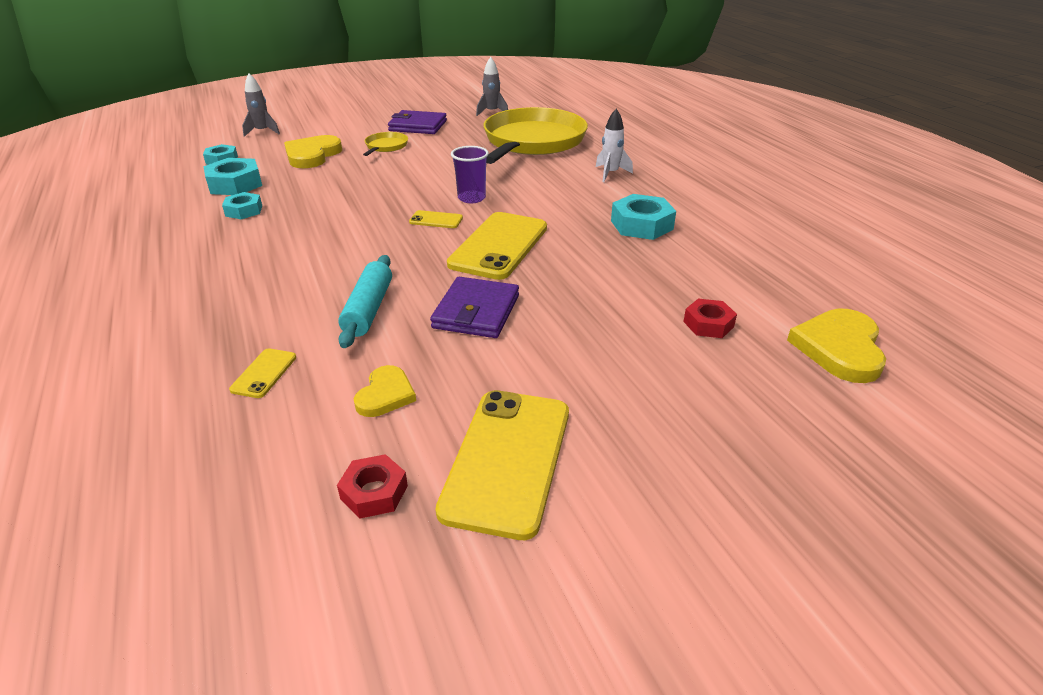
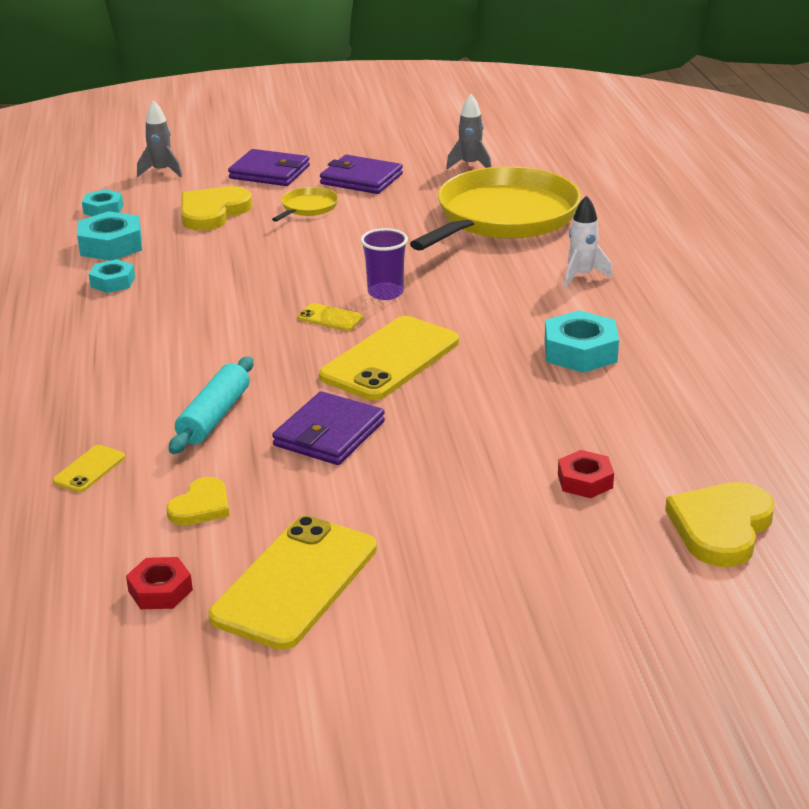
camera: 15 degrees right, 5 degrees down
none -> purple wallet [228,149,310,186]

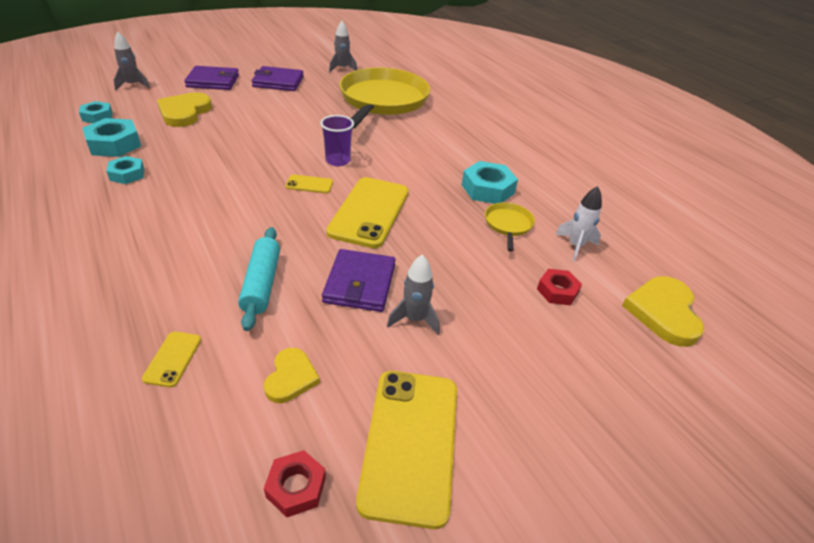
camera: 25 degrees left, 10 degrees up
yellow pan [272,187,338,222] -> yellow pan moved to [485,202,535,252]
white rocket [564,195,613,287] -> white rocket moved to [555,186,602,262]
none -> grey rocket [387,255,440,335]

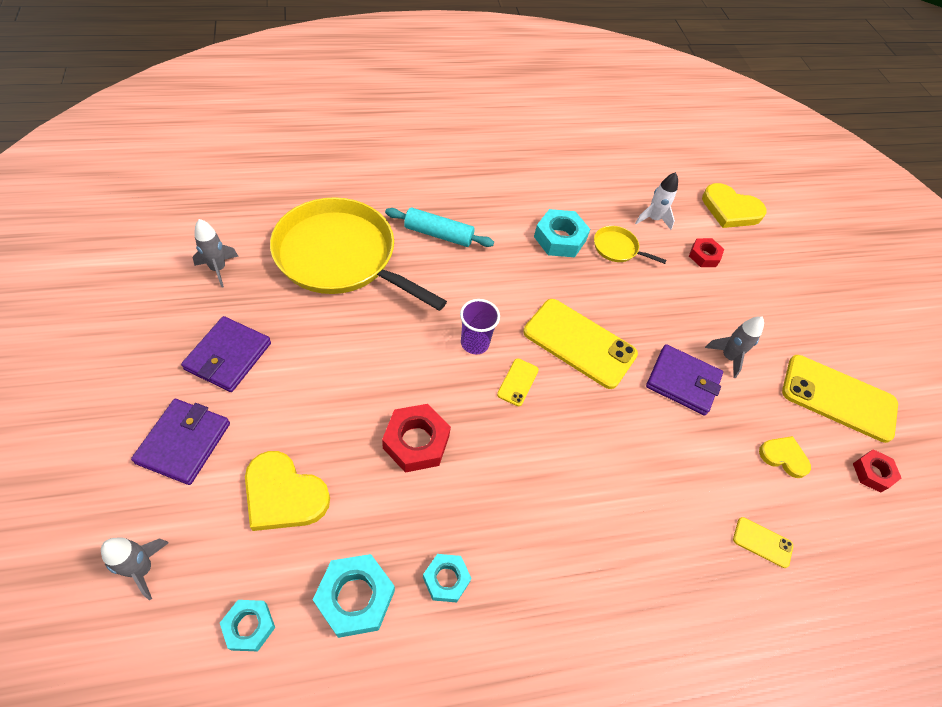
camera: 75 degrees left, 15 degrees up
turquoise rolling pin [238,227,280,331] -> turquoise rolling pin moved to [385,208,494,247]
none -> red nut [382,404,451,473]

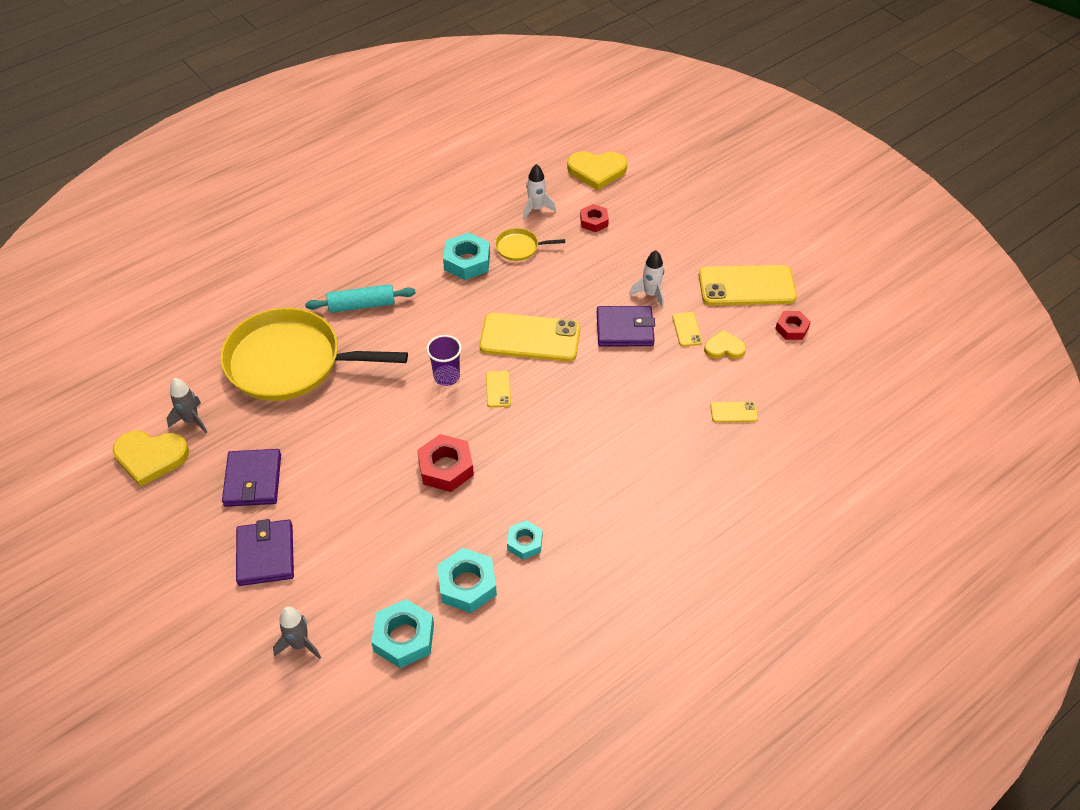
camera: 20 degrees left, 5 degrees down
turquoise nut [220,600,275,651] -> turquoise nut [371,599,434,668], size x1.60
yellow heart [245,451,330,531] -> yellow heart moved to [113,431,189,487]
grey rocket [705,316,764,378] -> white rocket [630,250,664,308]
none -> yellow phone [672,312,702,347]

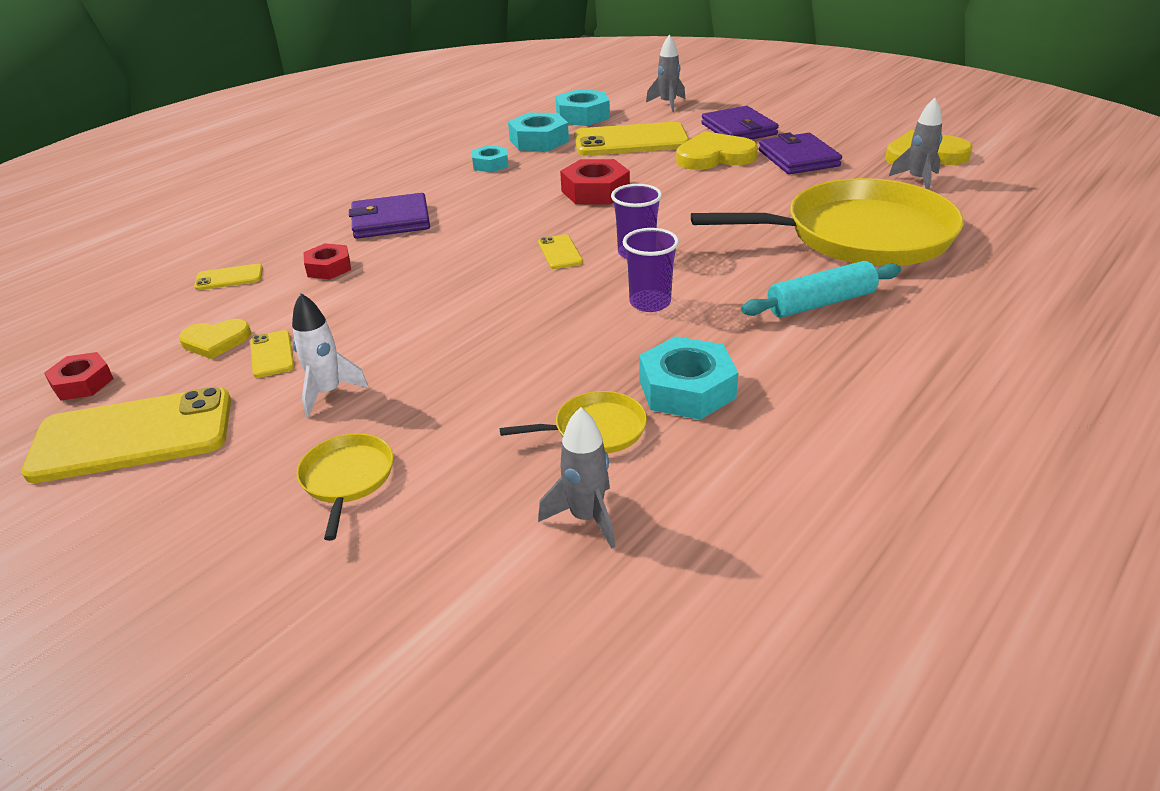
camera: 170 degrees right, 15 degrees down
yellow phone [479,313,580,362] -> yellow phone moved to [574,122,689,156]
white rocket [523,164,556,220] -> grey rocket [538,407,615,549]
yellow heart [567,151,627,190] -> yellow heart moved to [676,131,758,170]
red nut [580,204,609,232] -> red nut moved to [303,243,351,279]
purple wallet [597,306,655,346] -> purple wallet moved to [349,193,430,239]
none -> yellow pan [296,433,393,541]
none -> purple cup [623,228,679,312]

